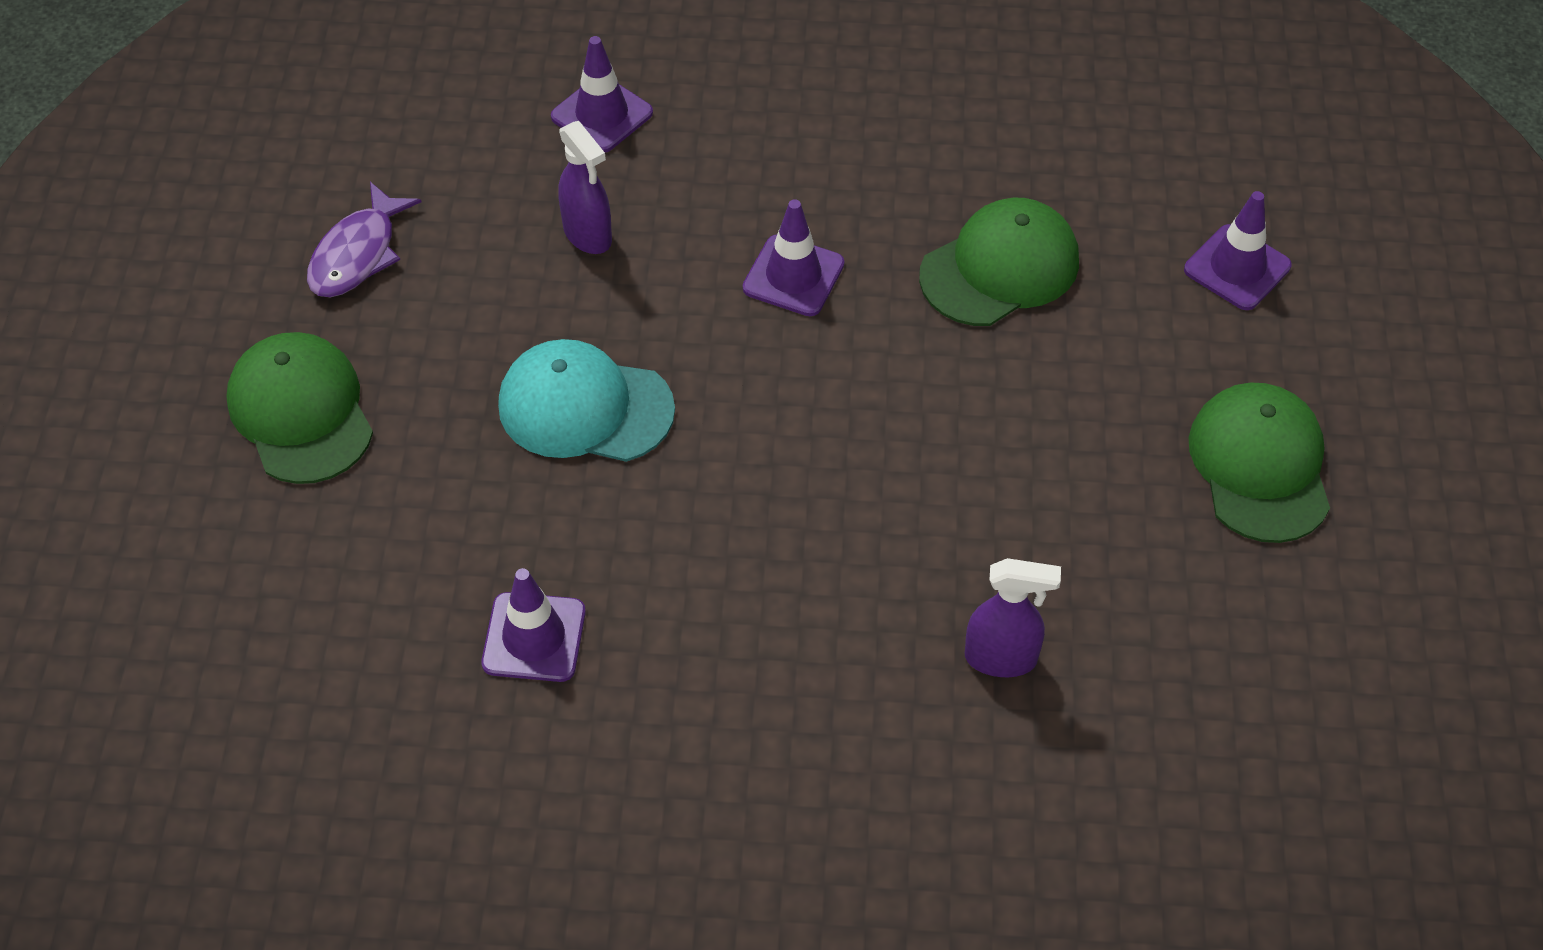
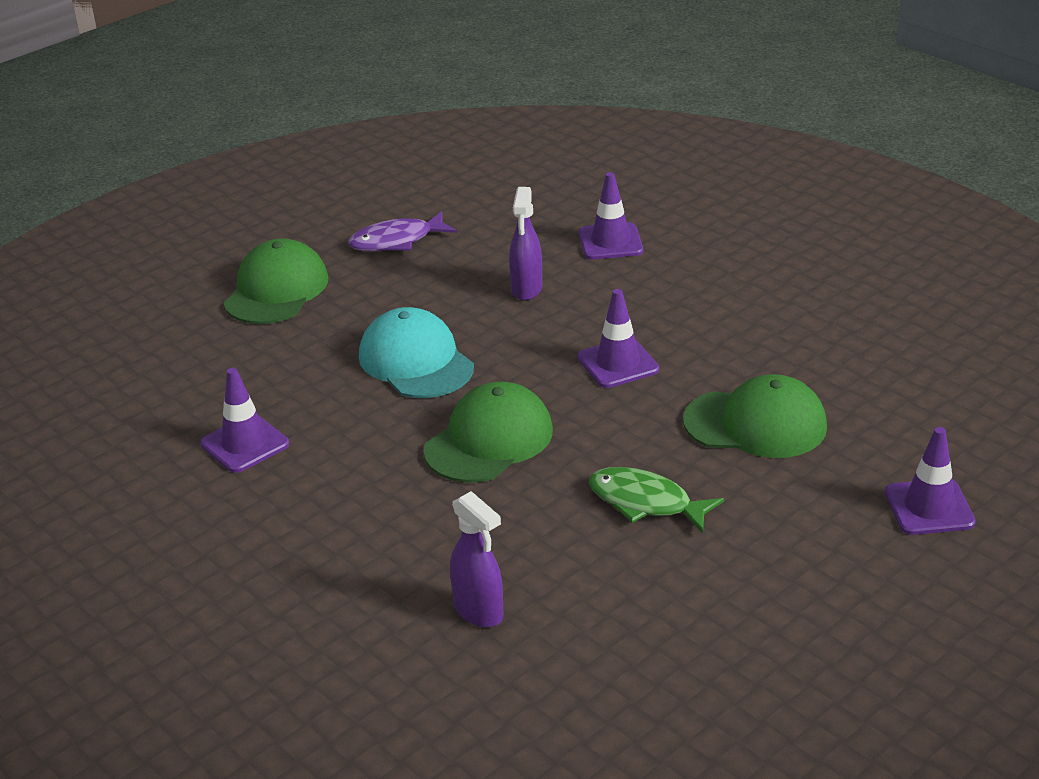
camera: 45 degrees right, 20 degrees down
green cap [1189,382,1330,543] -> green cap moved to [424,382,553,483]
none -> green fish [589,467,724,533]

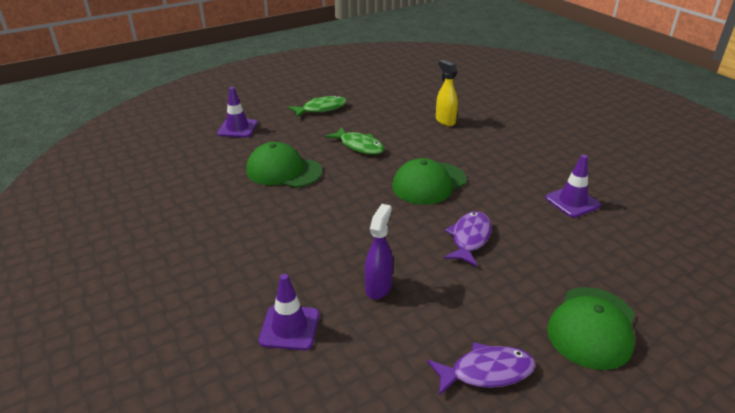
camera: 170 degrees left, 0 degrees up
turquoise cap [359,307,474,398] -> purple fish [444,211,492,267]
purple spray bottle [450,491,503,627] -> yellow spray bottle [436,60,458,126]
purple traffic cone [577,289,659,388] -> none
none -> green fish [288,96,347,118]

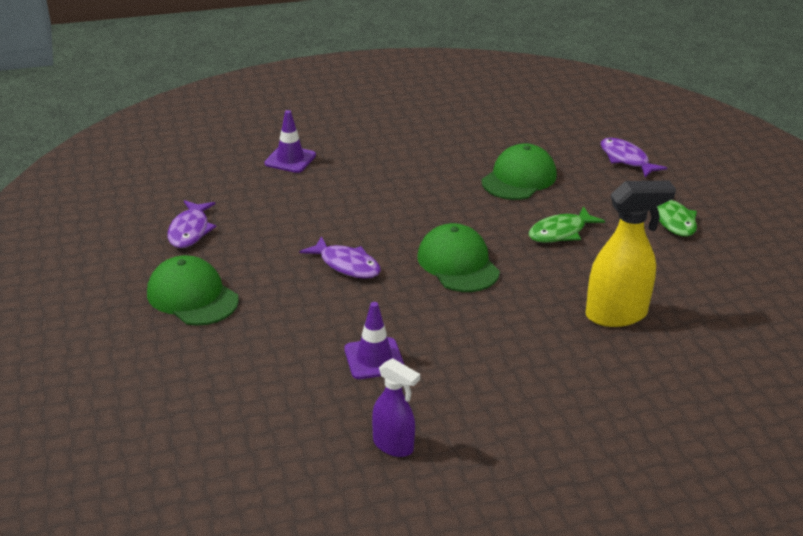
camera: 105 degrees right, 0 degrees up
purple traffic cone [217,87,257,138] -> purple fish [601,138,667,178]
purple spray bottle [365,204,393,299] -> purple spray bottle moved to [372,358,420,457]
yellow spray bottle [436,60,458,126] -> yellow spray bottle [586,181,676,327], size x1.65

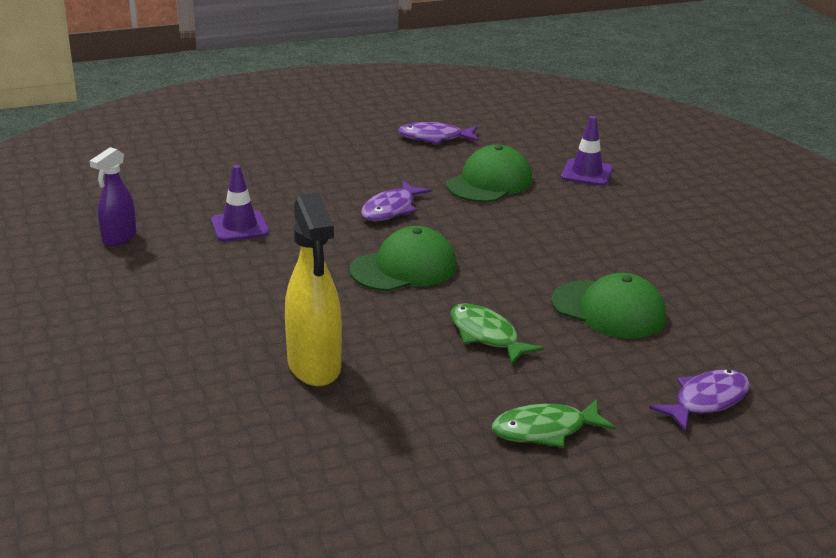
camera: 85 degrees right, 5 degrees down
green cap [147,255,239,326] -> green cap moved to [446,145,532,202]

